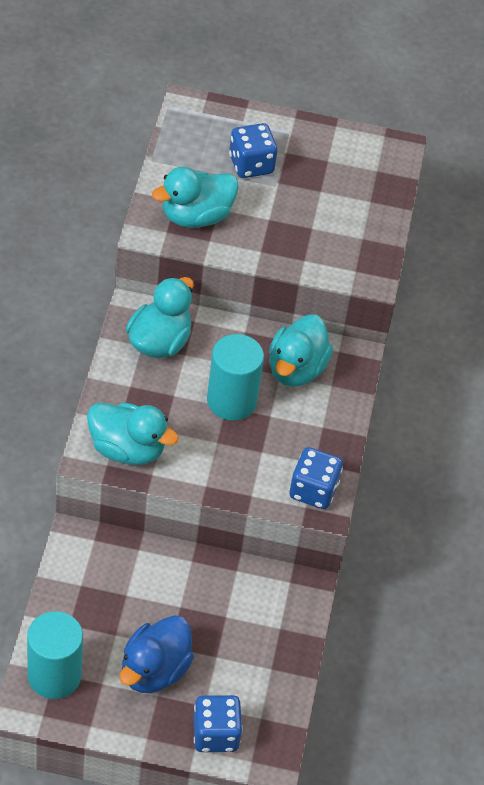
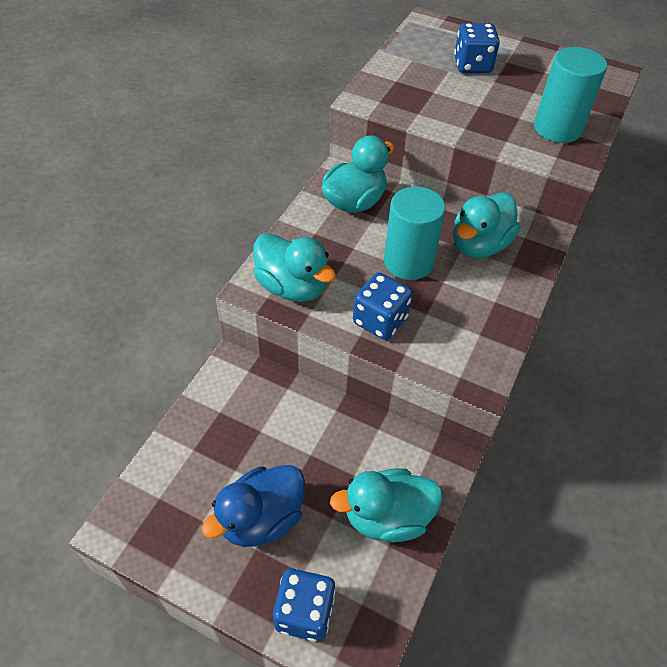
camera: 20 degrees right, 0 degrees up
turquoise cylinder [27,611,83,699] -> turquoise cylinder moved to [534,47,607,143]
turquoise duck [152,167,239,228] -> turquoise duck moved to [330,468,442,542]
blue dice [290,447,343,509] -> blue dice moved to [353,272,412,340]

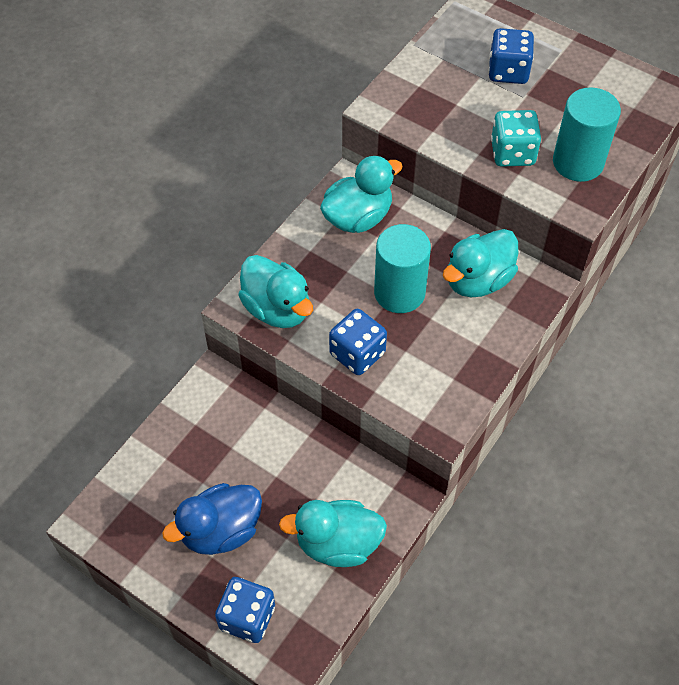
camera: 10 degrees right, 5 degrees up
none -> turquoise dice [491,110,541,167]

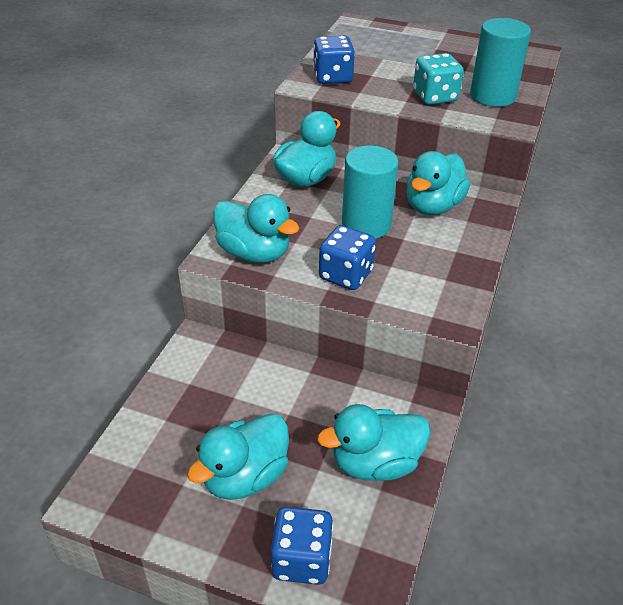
camera: 15 degrees left, 15 degrees down
blue duck [162,483,262,555] -> turquoise duck [187,413,289,500]
blue dice [488,28,534,84] -> blue dice moved to [313,36,355,84]

